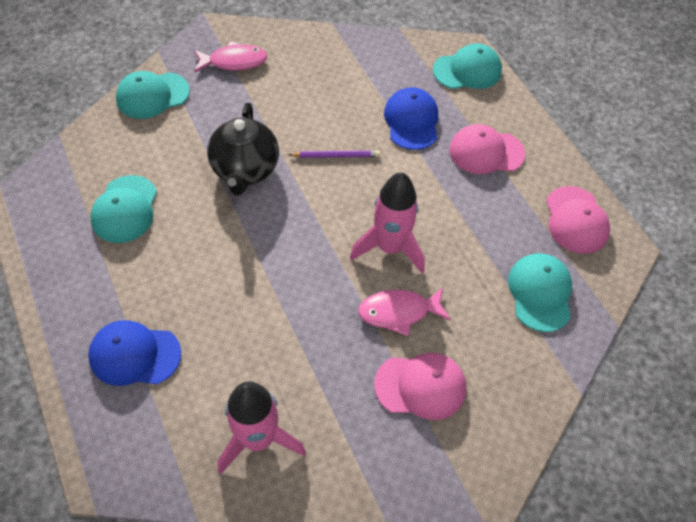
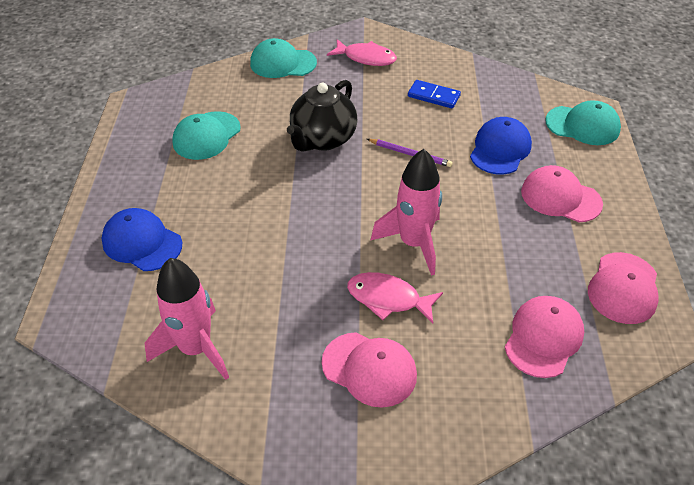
camera: 30 degrees right, 10 degrees down
turquoise cap [508,253,572,332] -> pink cap [505,296,584,378]
none -> blue domino [408,80,461,109]

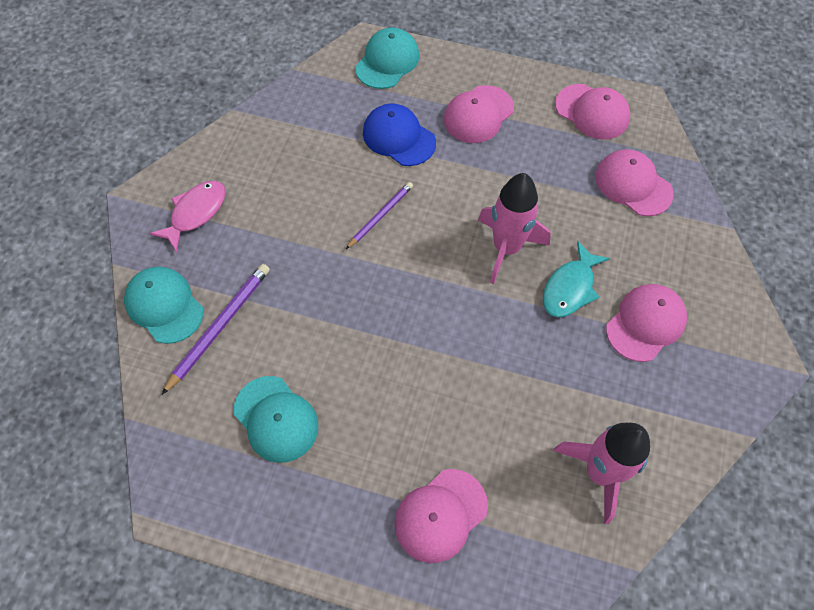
camera: 75 degrees left, 15 degrees up
blue cap [102,208,182,271] -> pink cap [394,469,488,563]
turquoise cap [250,38,317,78] -> turquoise cap turned 120 degrees clockwise [124,267,203,344]
black teapot [287,80,358,152] -> none
pink fish [347,272,443,324] -> turquoise fish [543,241,610,317]
blue domino [408,80,461,109] -> none
none -> purple pencil [162,264,270,395]

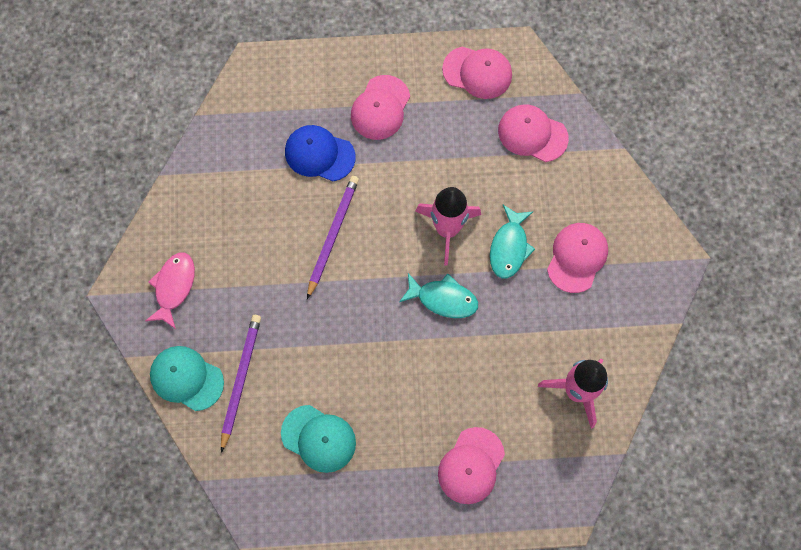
camera: 20 degrees left, 10 degrees up
purple pencil [346,182,413,249] -> purple pencil [307,176,359,299], size x1.53
turquoise cap [355,27,420,89] -> none
none -> turquoise fish [399,273,478,318]

